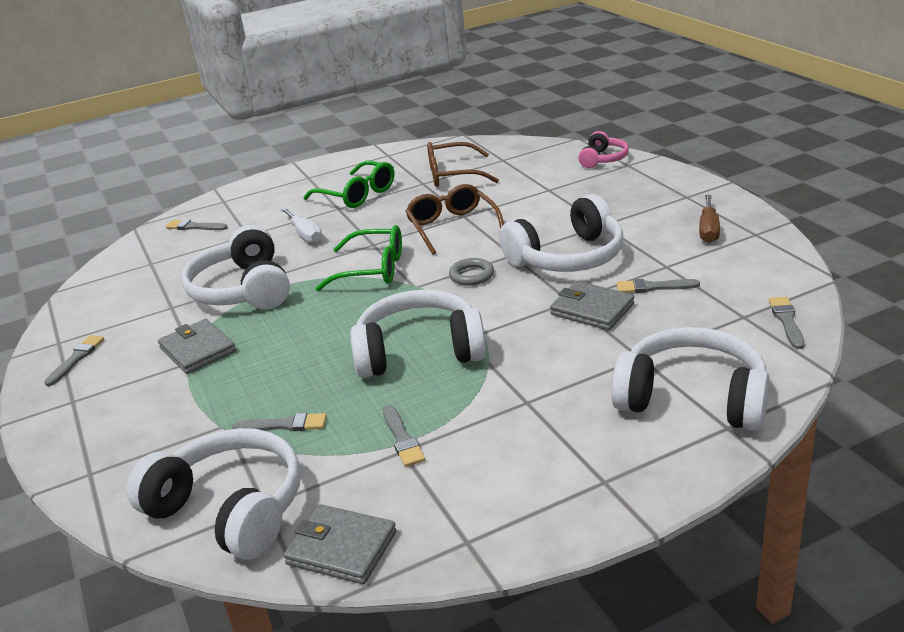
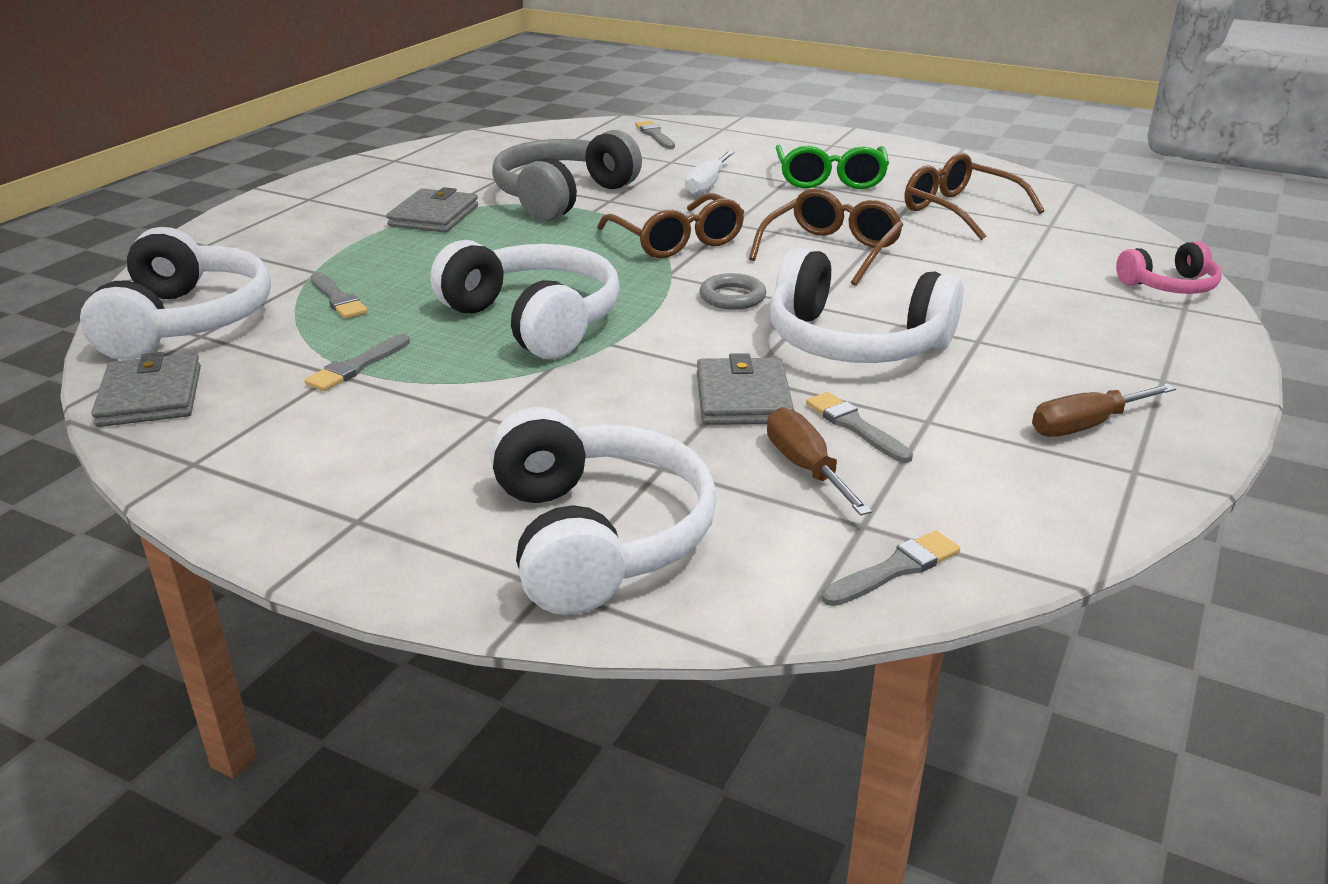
camera: 50 degrees right, 0 degrees up
grey brush [44,335,104,386] -> none
white headphones [181,225,290,310] -> grey headphones [492,130,642,221]
green glasses [315,225,402,291] -> brown glasses [597,193,745,258]
none -> brown screwdriver [767,407,872,516]

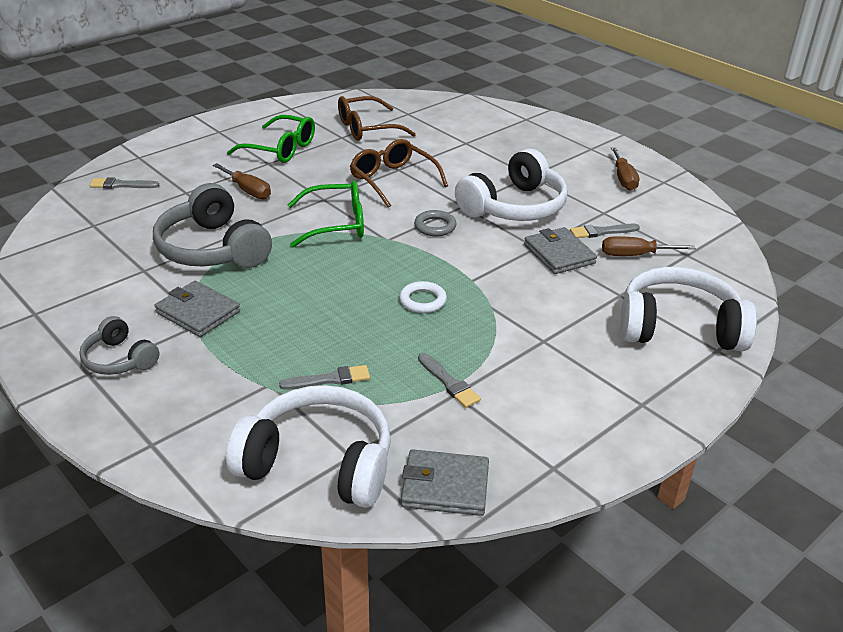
camera: 70 degrees left, 5 degrees up
white headphones [430,240,620,359] -> white ring [399,281,447,313]
brown glasses [597,193,745,258] -> green glasses [288,180,364,248]
white screwdriver [685,151,735,195] -> brown screwdriver [213,163,271,199]
grey wallet [697,353,794,425] -> grey wallet turned 45 degrees clockwise [524,227,597,274]
grey brush [822,531,960,606] -> none
pink headphones [1116,241,1222,294] -> none
none -> grey headphones [79,316,160,375]

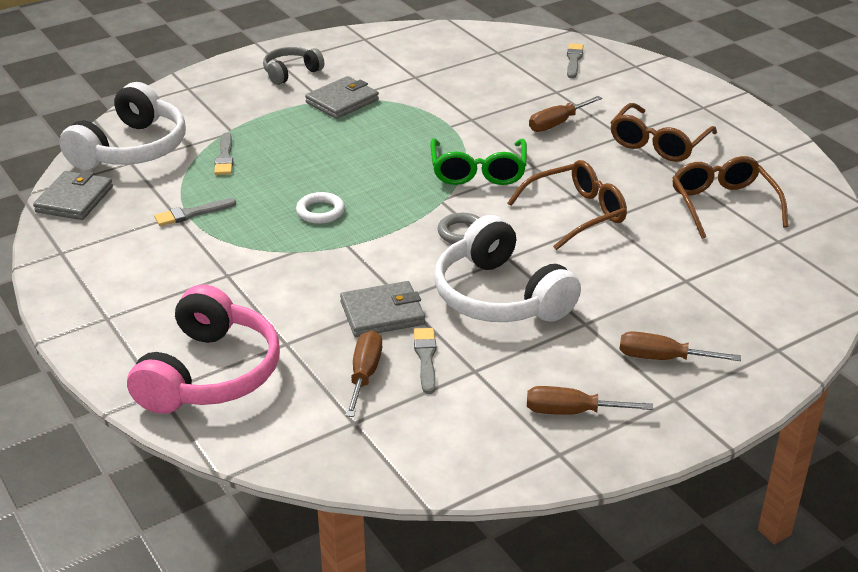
camera: 100 degrees right, 0 degrees up
grey headphones [153,183,272,268] -> none
green glasses [227,115,315,163] -> brown glasses [610,103,717,162]
white headphones [620,267,757,351] -> pink headphones [127,284,280,414]
none -> brown screwdriver [619,331,741,361]

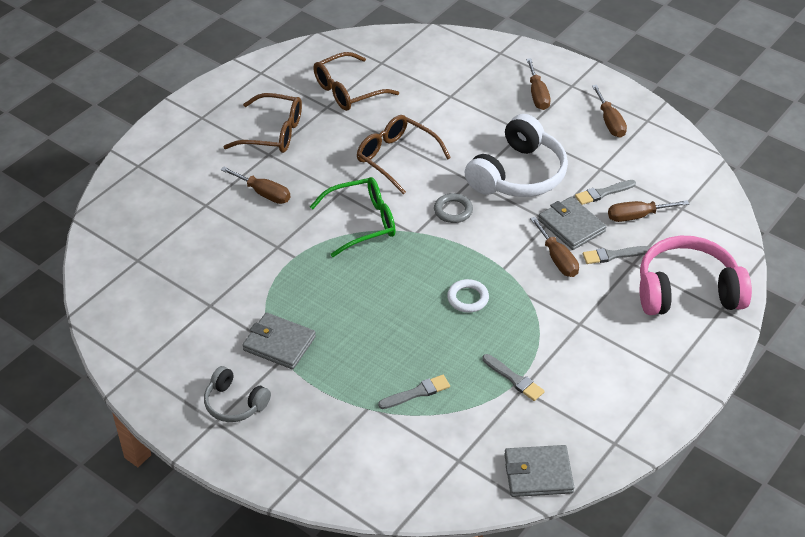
camera: 110 degrees left, 10 degrees up
white headphones [59,82,186,170] -> none
grey brush [567,43,584,78] -> grey brush moved to [583,246,650,264]
none -> brown screwdriver [530,217,579,277]

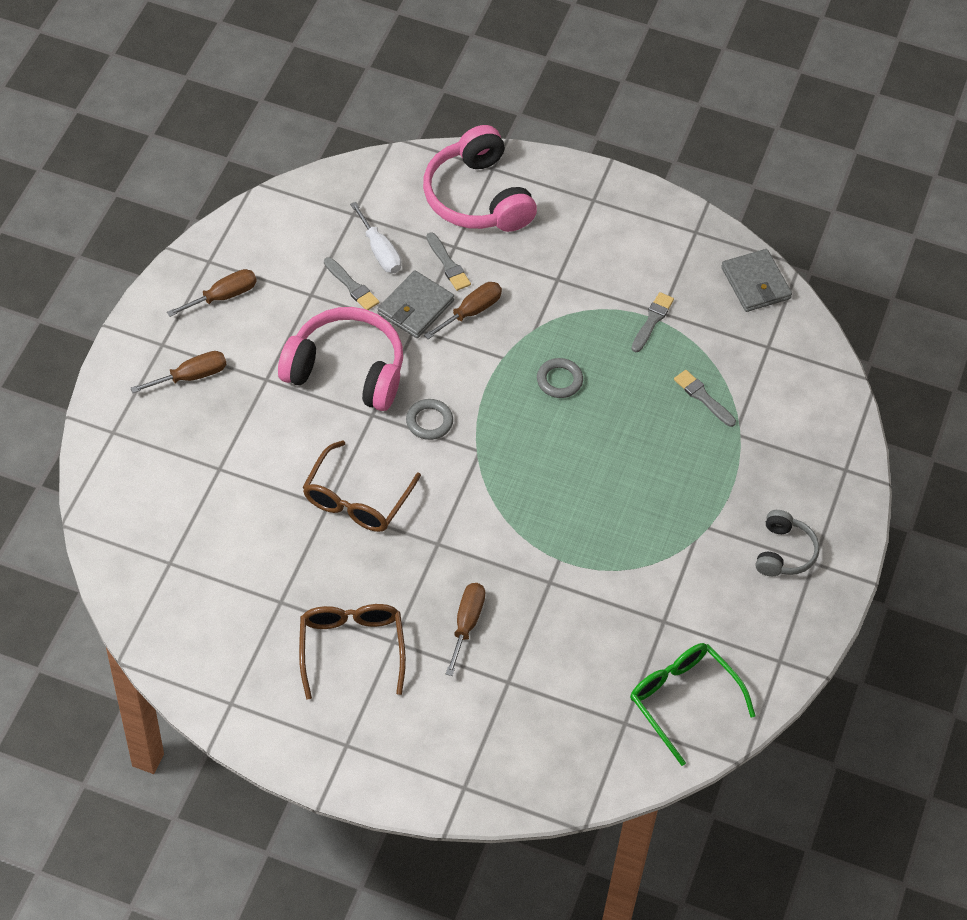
camera: 110 degrees left, 10 degrees up
grey wallet [242,313,316,369] -> none
green glasses [310,177,396,257] -> green glasses moved to [630,643,756,766]
brown glasses [313,52,399,111] -> none
white ring [447,279,489,313] -> grey ring [537,358,583,398]
white headphones [465,114,568,197] -> pink headphones [278,307,403,411]
brown screwdriver [608,200,689,222] -> white screwdriver [350,202,401,273]

